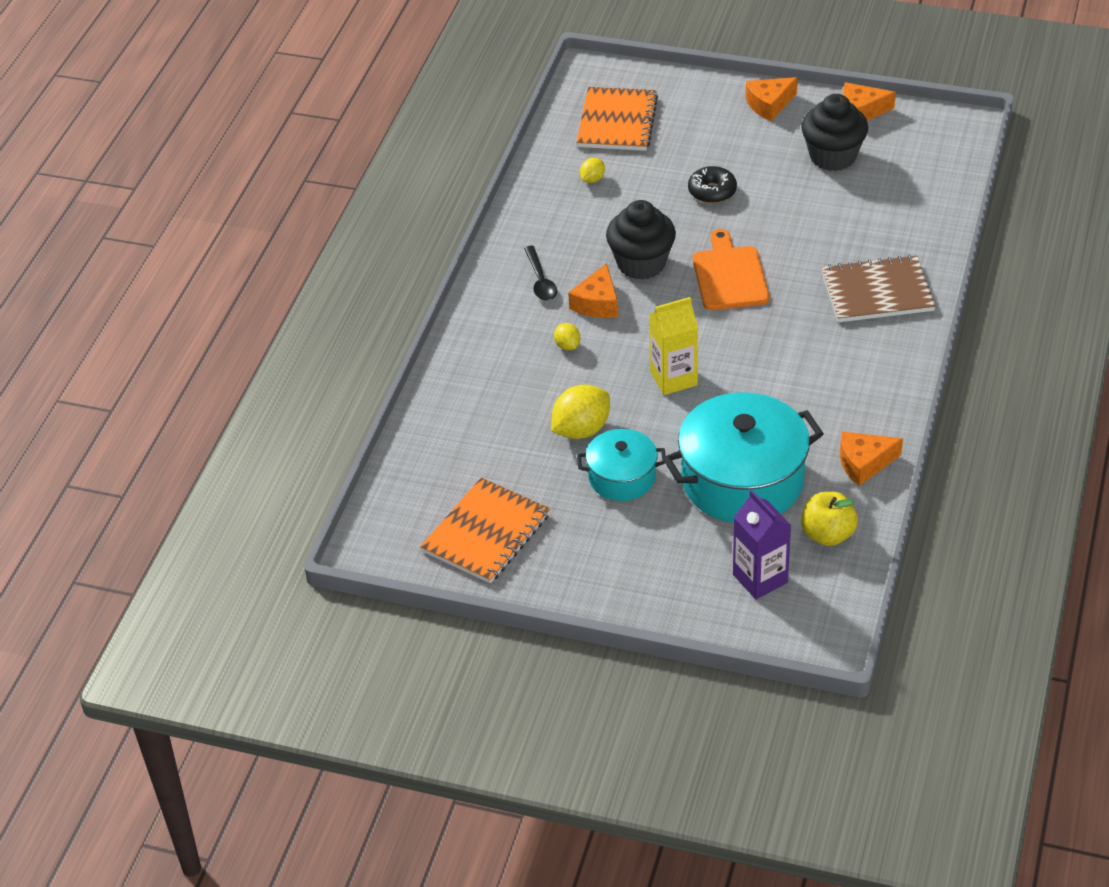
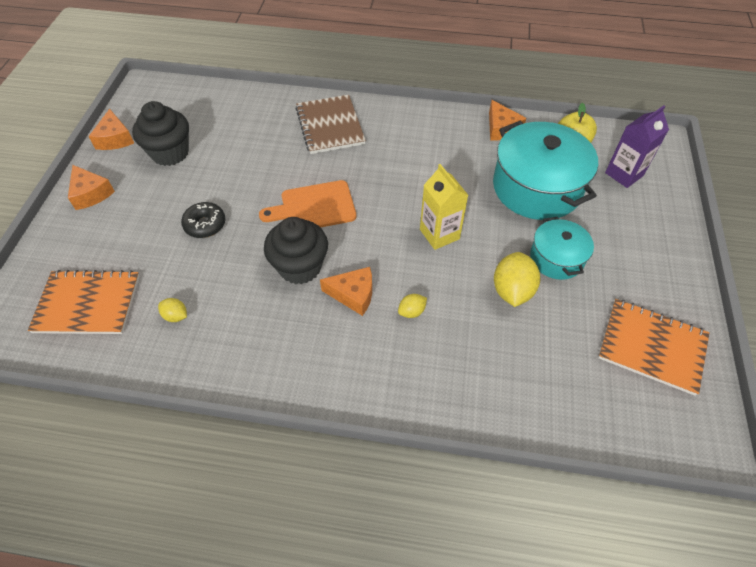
camera: 100 degrees left, 10 degrees up
black spoon [524,246,557,301] -> none
yellow lemon [551,385,610,439] -> yellow lemon turned 60 degrees clockwise [494,252,540,307]

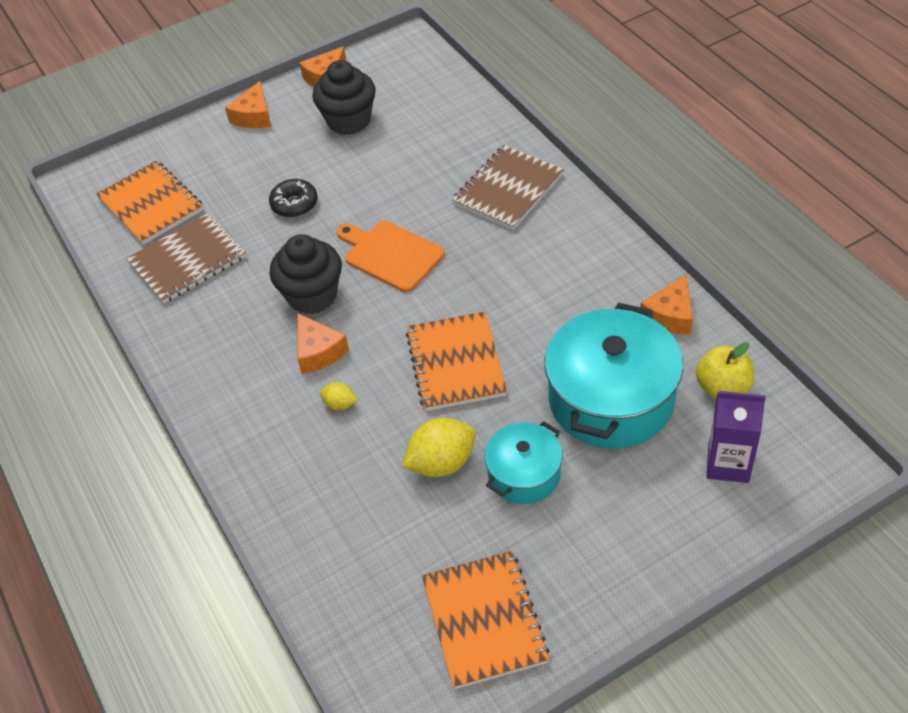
camera: 55 degrees right, 5 degrees down
yellow lemon [158,298,187,322] -> brown notebook [126,213,246,304]
yellow carton [420,164,468,250] -> orange notebook [406,312,507,411]

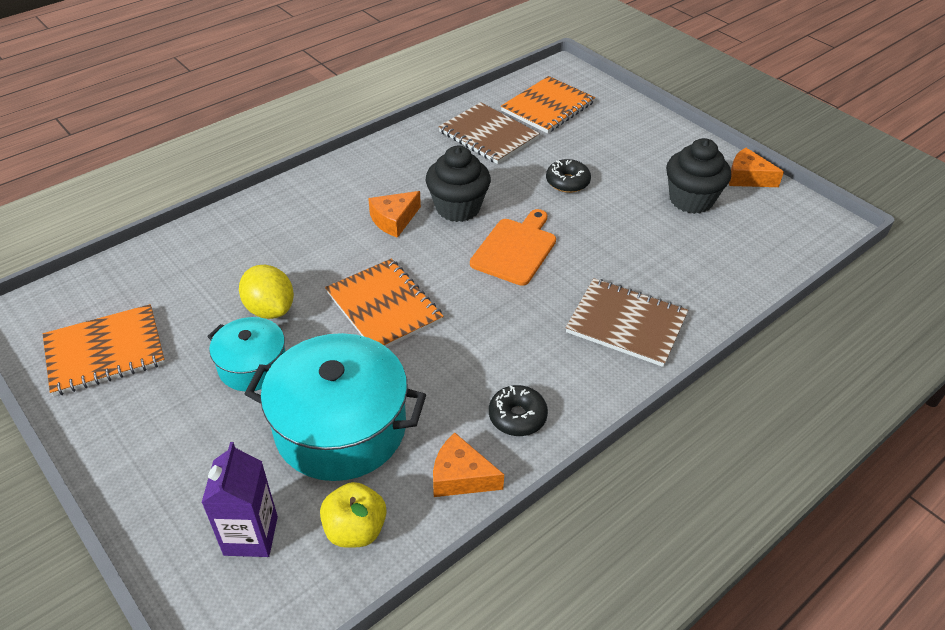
camera: 75 degrees right, 5 degrees down
orange cheese [225,81,271,128] -> none
yellow lemon [320,382,357,410] -> none
orange notebook [406,312,507,411] -> orange notebook turned 75 degrees clockwise [325,259,444,347]
none -> black donut [489,385,548,436]

